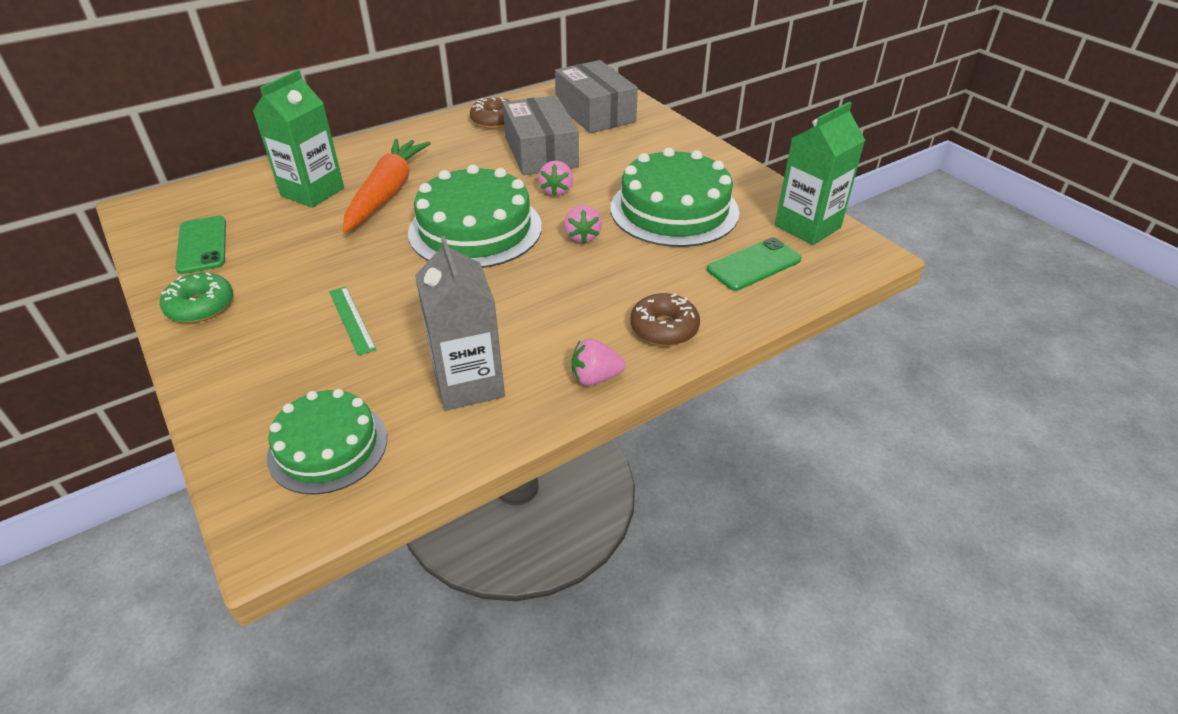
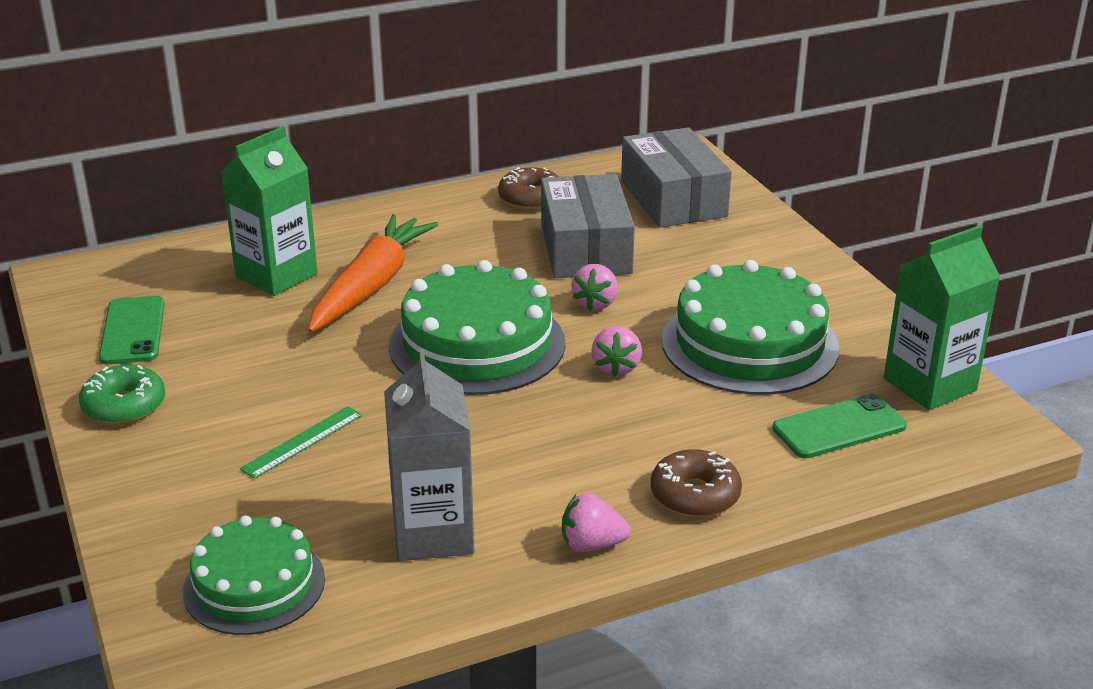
camera: 10 degrees right, 10 degrees down
green ruler [329,286,376,356] -> green ruler turned 60 degrees clockwise [240,406,363,479]

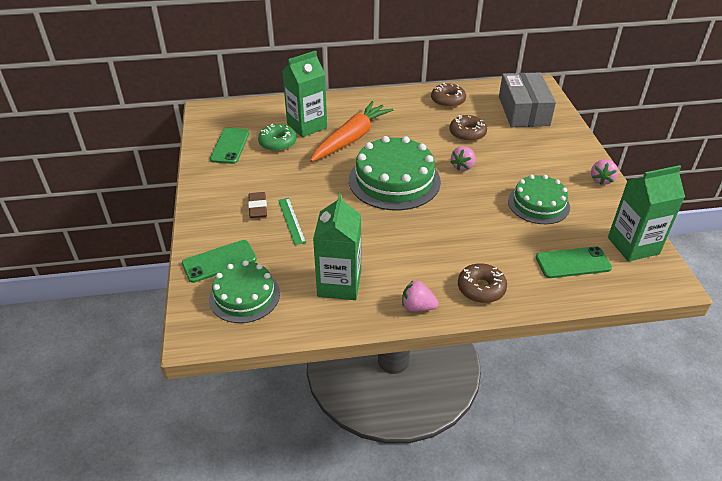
camera: 15 degrees right, 10 degrees up
green donut [79,365,165,425] -> green donut moved to [258,124,296,151]
green ruler [240,406,363,479] -> green ruler turned 75 degrees counterclockwise [278,198,306,245]
grey carton [384,349,475,561] -> green carton [313,194,361,300]
grey box [541,174,635,278] -> brown donut [450,115,487,142]
pink strawberry [591,326,642,377] -> pink strawberry moved to [591,159,618,185]
green cake [661,260,839,395] -> green cake [508,175,570,224], size x0.63
none -> green phone [182,240,257,283]
none -> brown eraser [248,192,267,218]

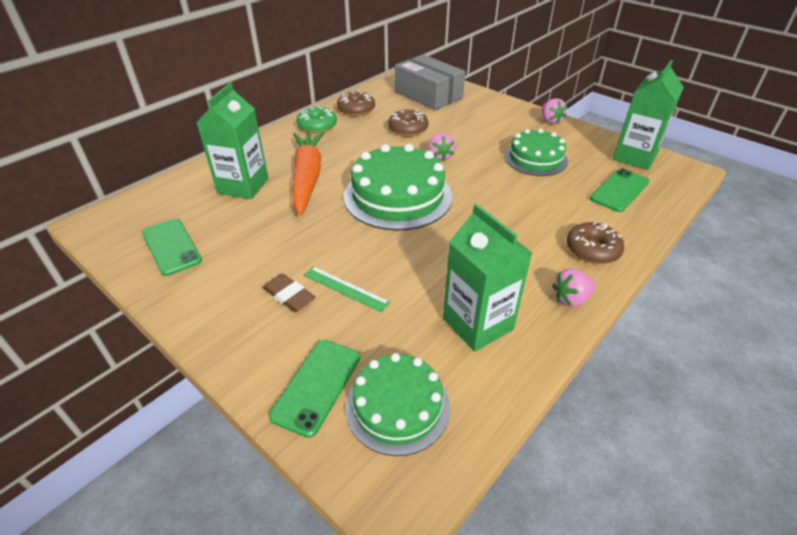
camera: 40 degrees left, 0 degrees up
green donut [258,124,296,151] -> green donut moved to [296,106,337,133]

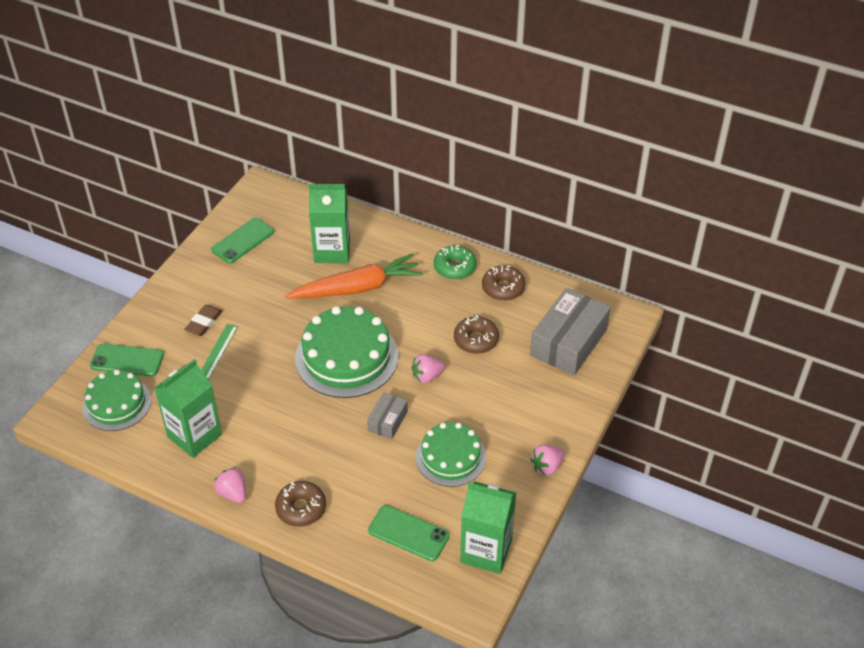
camera: 75 degrees right, 5 degrees up
none -> grey box [367,392,408,439]

